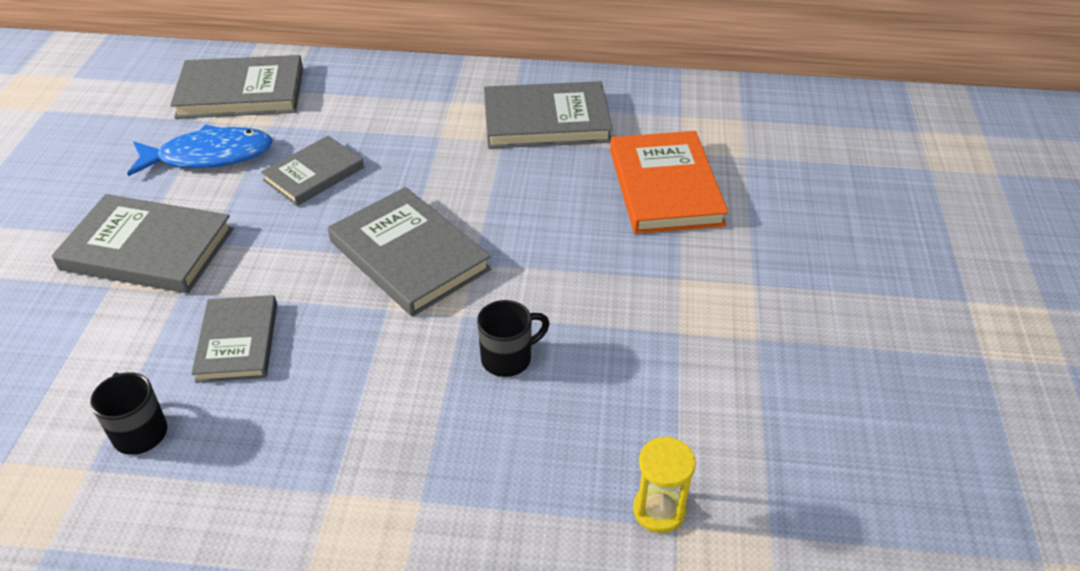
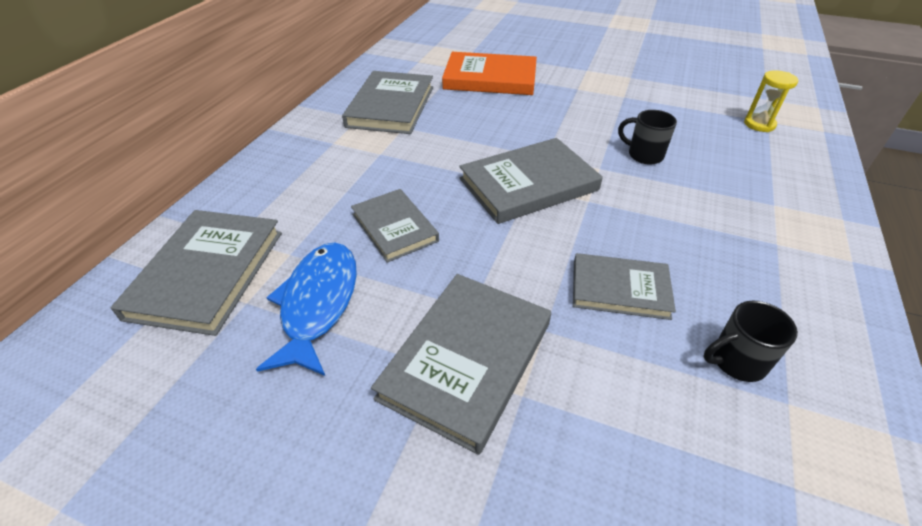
camera: 75 degrees left, 0 degrees up
black mug [477,300,550,377] -> black mug turned 45 degrees counterclockwise [618,110,677,165]

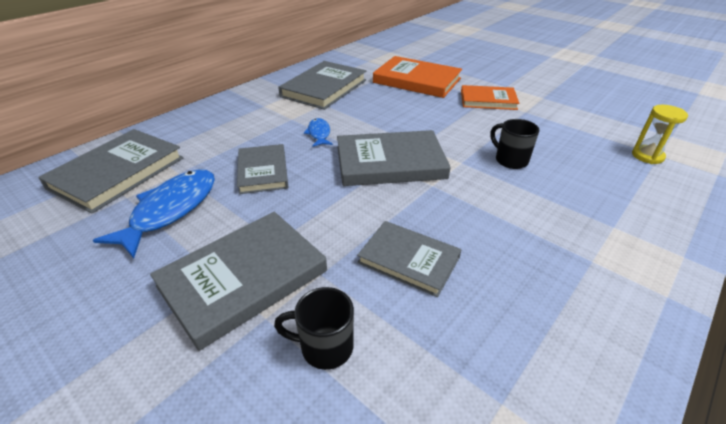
camera: 20 degrees right, 5 degrees down
black mug [703,301,798,382] -> black mug moved to [274,287,354,370]
none -> blue fish [304,118,333,147]
none -> orange book [461,85,519,110]

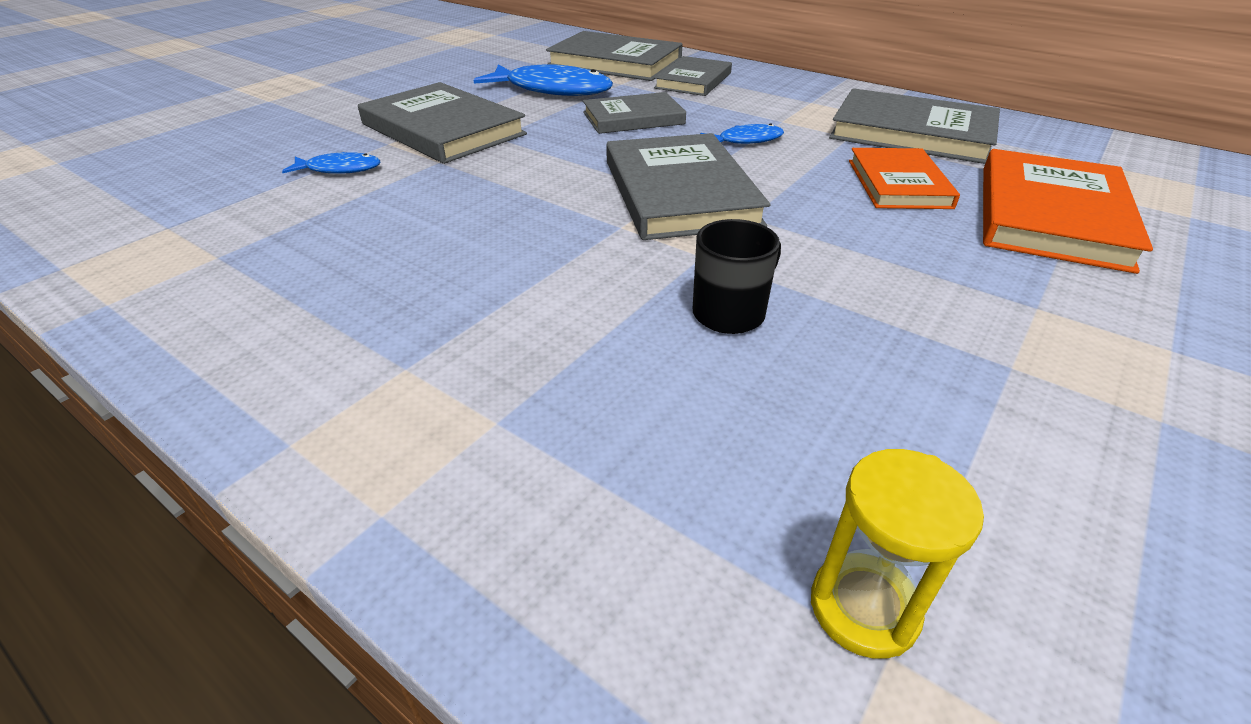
camera: 85 degrees right, 0 degrees up
black mug [274,287,354,370] -> blue fish [282,152,380,174]
grey book [357,221,461,297] -> grey book moved to [654,56,732,96]
orange book [461,85,519,110] -> orange book moved to [849,148,960,209]

